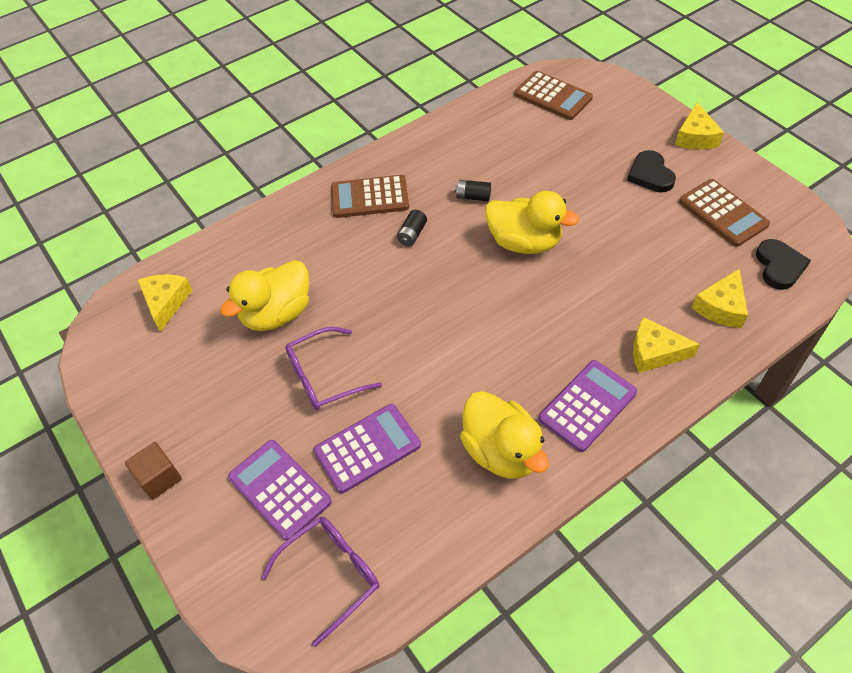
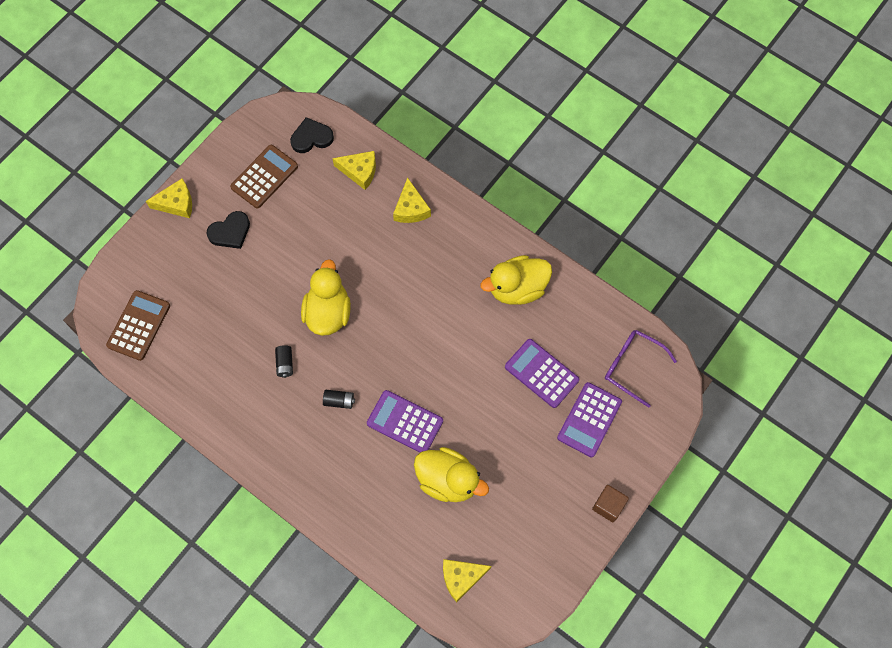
camera: 110 degrees left, 15 degrees up
purple glasses [285,327,382,410] -> none
brown calculator [331,175,409,218] -> none
yellow duck [460,391,549,479] -> yellow duck turned 150 degrees counterclockwise [480,255,552,305]
purple calculator [539,360,637,452] -> purple calculator moved to [367,390,443,453]

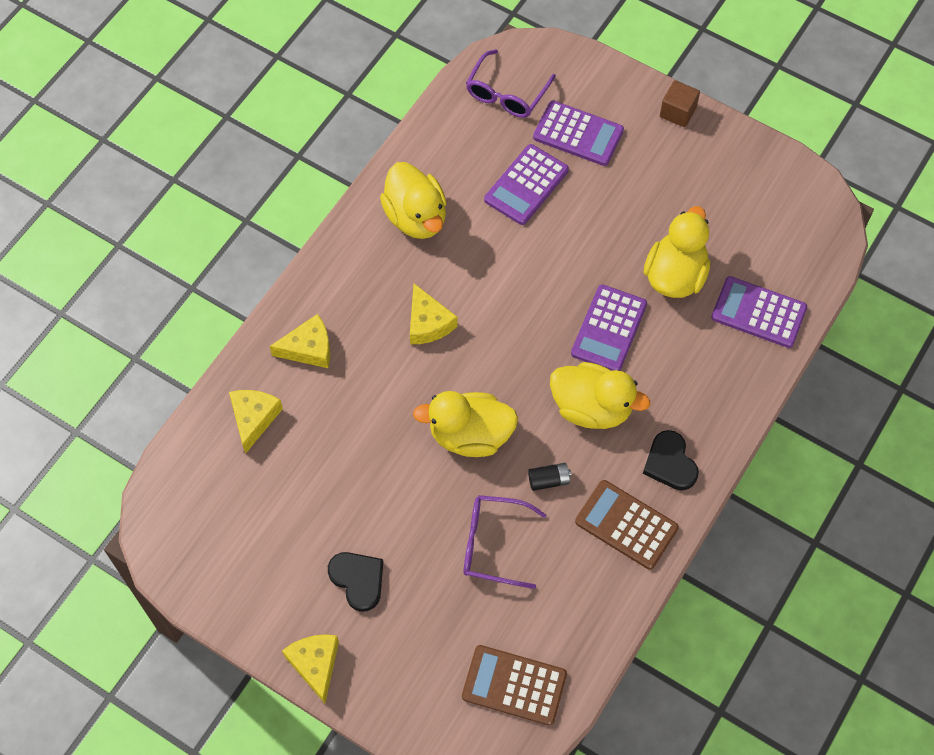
camera: 95 degrees left, 5 degrees down
brown calculator [230,145,298,209] -> brown calculator moved to [575,480,679,570]
black heart [290,117,334,153] -> black heart moved to [643,430,699,491]
black battery [323,390,355,409] -> yellow duck [550,362,650,429]
yellow cheese [443,559,492,603] -> yellow cheese moved to [410,284,458,344]
none -> purple glasses [463,495,546,589]
none -> purple calculator [711,276,807,348]

